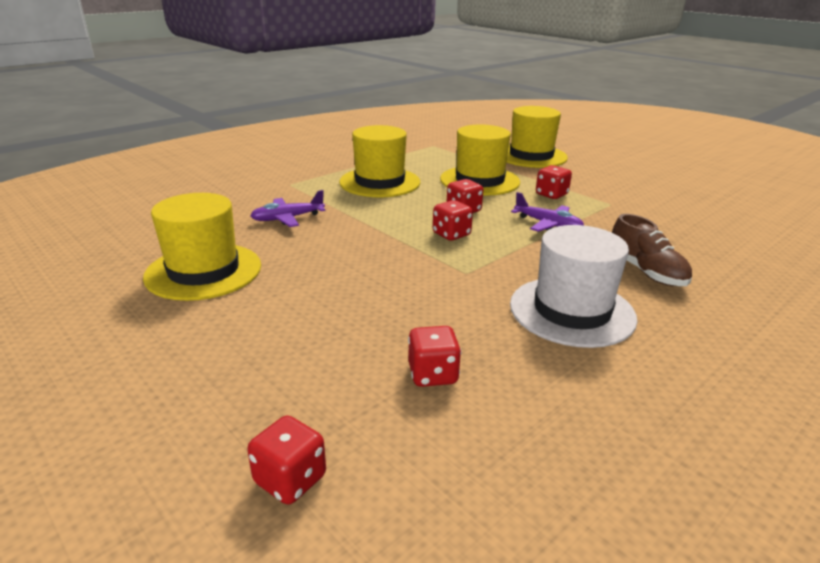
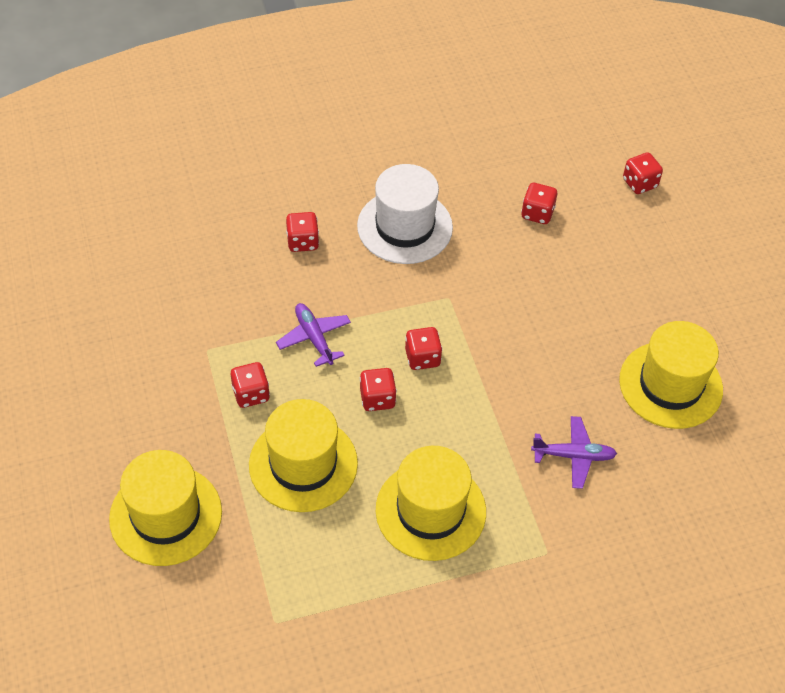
camera: 155 degrees left, 25 degrees up
brown shoe [612,214,692,286] -> red dice [286,212,319,252]

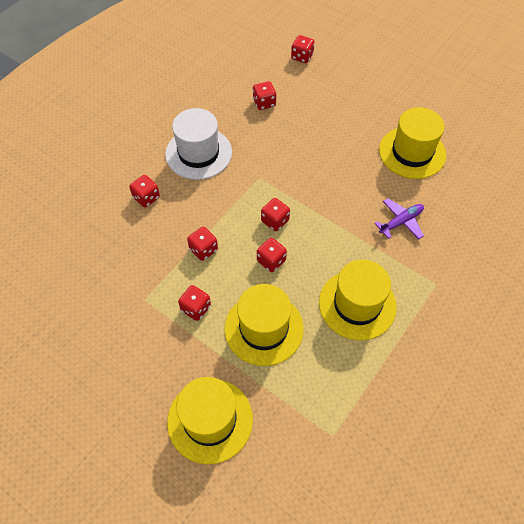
camera: 35 degrees left, 5 degrees up
purple plane [276,303,351,367] -> red dice [187,227,218,261]

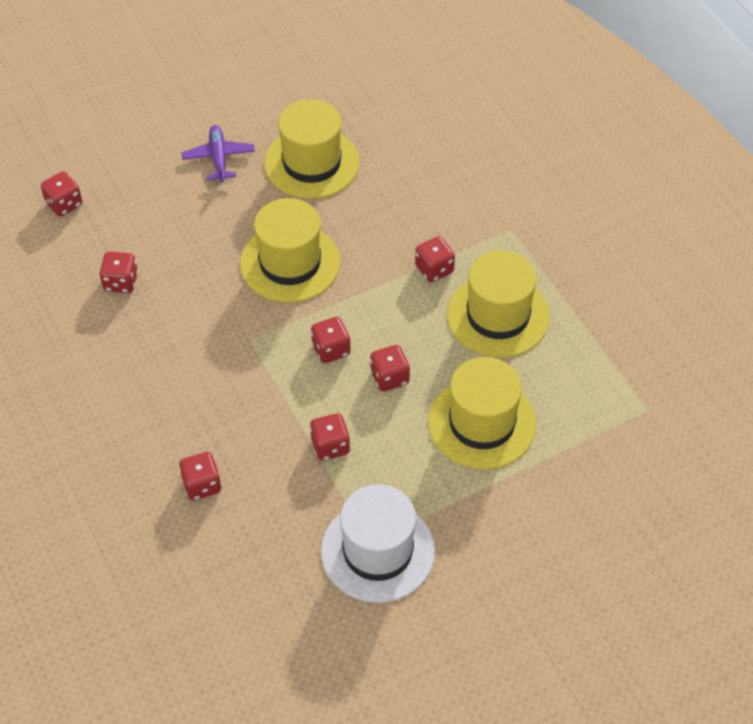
camera: 65 degrees left, 5 degrees down
white hat [165,108,232,180] -> white hat moved to [321,484,435,603]
yellow hat [167,377,253,464] -> yellow hat moved to [240,198,340,303]
red dice [178,285,211,321] -> red dice moved to [415,236,455,282]
purple plane [374,198,424,240] -> purple plane moved to [181,125,255,182]

